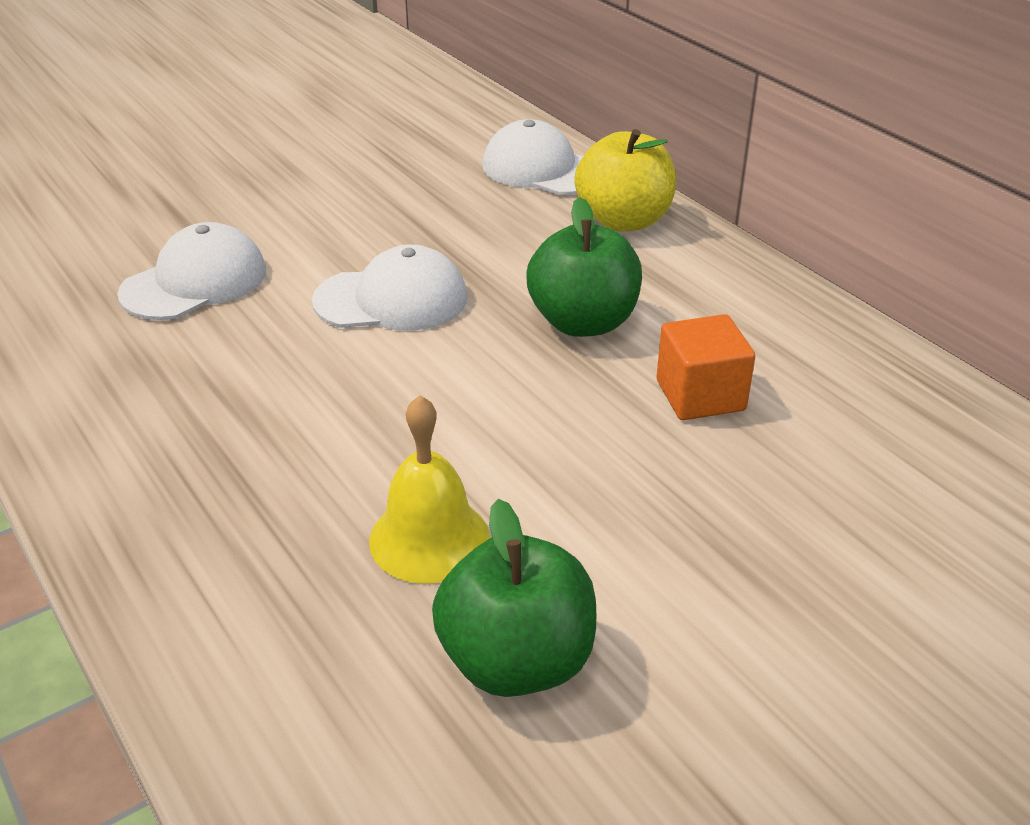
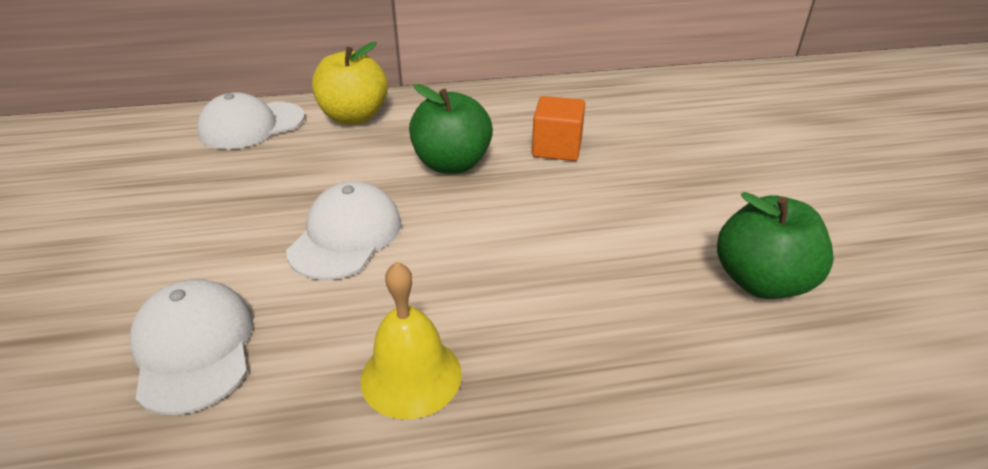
camera: 65 degrees left, 0 degrees up
yellow bell [369,395,489,583] -> yellow bell moved to [360,262,462,419]

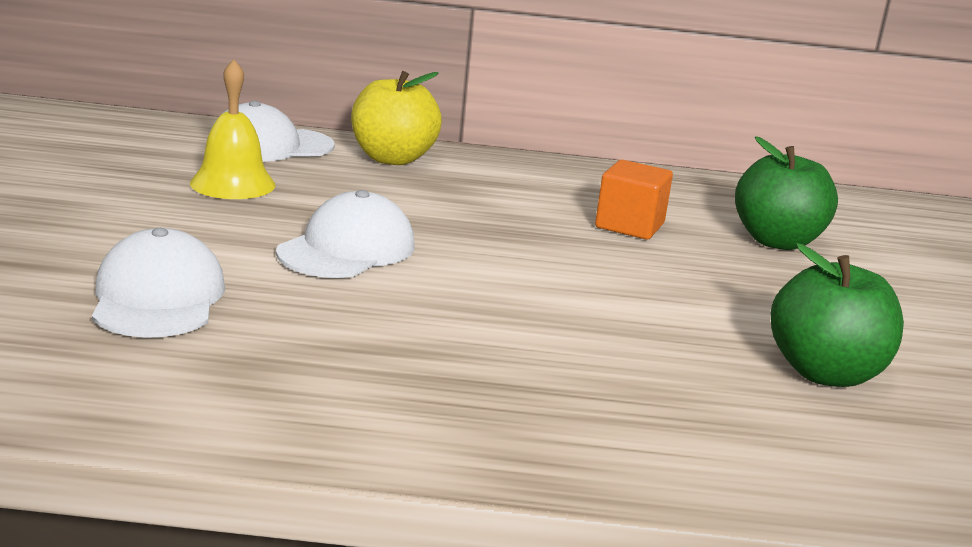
camera: 10 degrees right, 15 degrees down
yellow bell [360,262,462,419] -> yellow bell moved to [190,59,275,199]
green apple [409,84,493,174] -> green apple moved to [735,136,838,250]

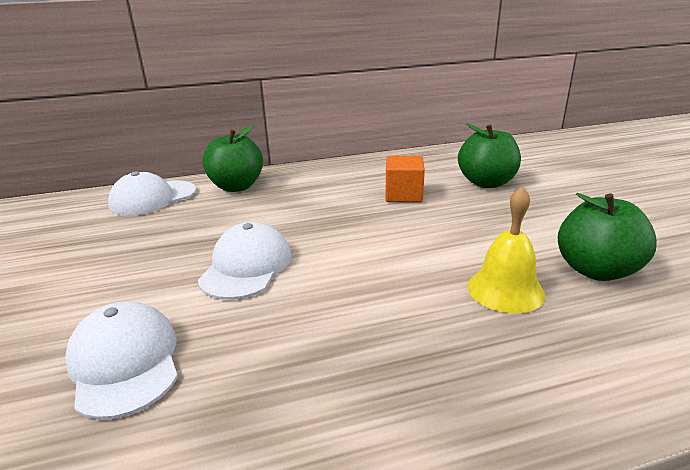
camera: 15 degrees left, 5 degrees up
yellow bell [190,59,275,199] -> yellow bell moved to [468,186,545,314]
yellow apple [351,71,442,165] -> green apple [202,125,263,192]

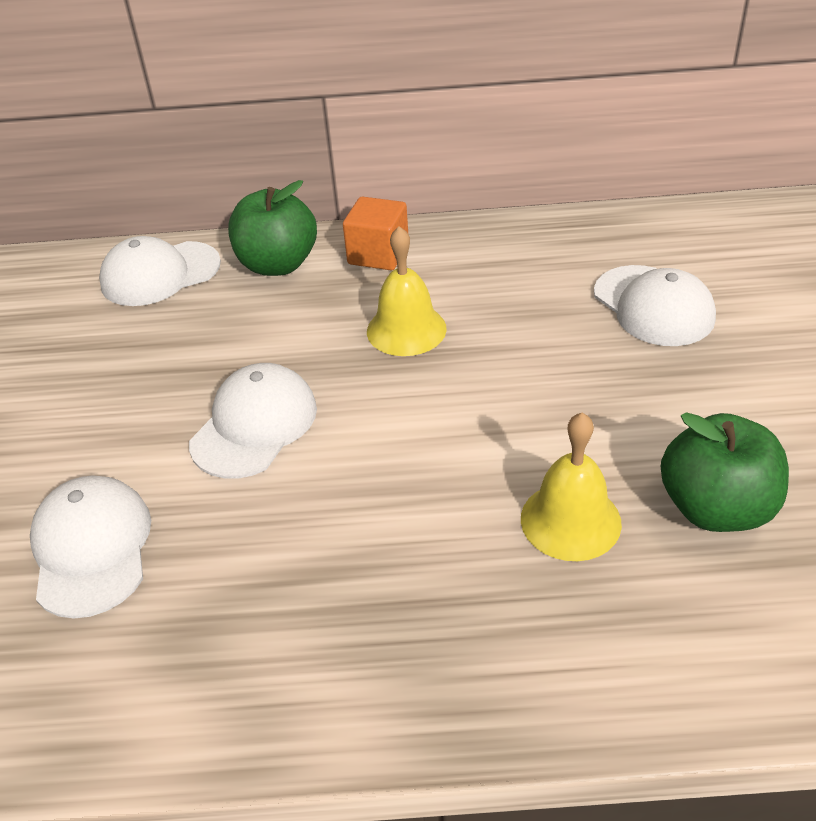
camera: 15 degrees right, 15 degrees up
orange cube [385,156,425,203] -> orange cube moved to [343,196,408,270]
green apple [458,123,521,188] -> white cap [594,265,716,346]
none -> yellow bell [367,226,447,356]

